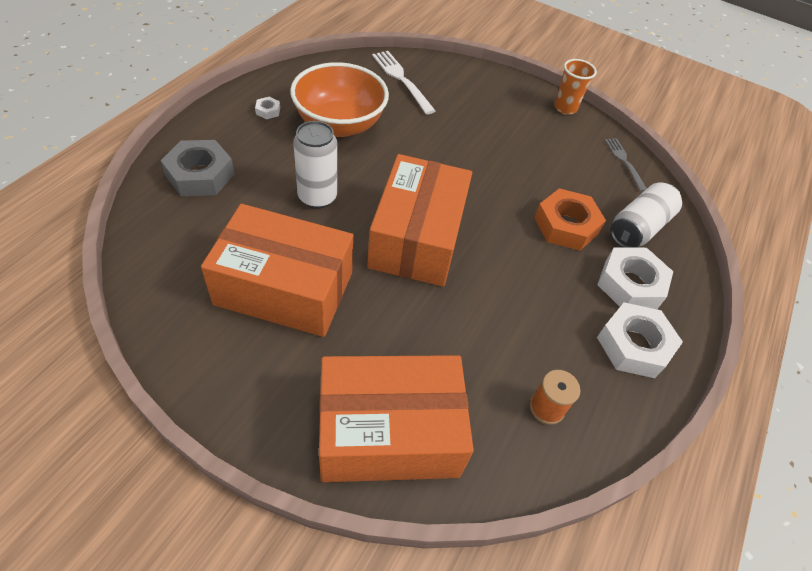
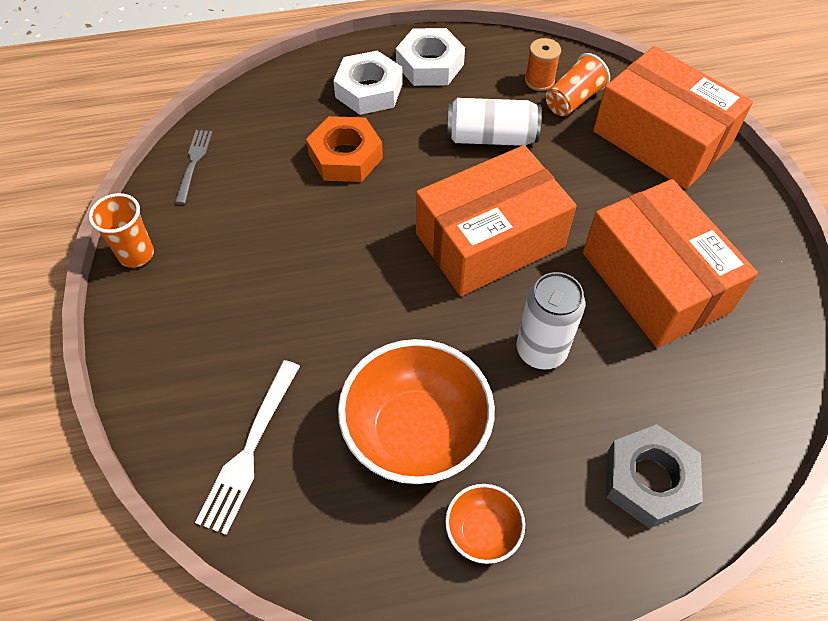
camera: 125 degrees left, 5 degrees up
white nut [255,97,280,119] -> orange bowl [445,484,525,564]
grey fork [605,138,647,191] -> grey fork turned 150 degrees clockwise [175,130,212,204]
white can [610,182,682,248] -> white can moved to [447,98,542,146]
none -> orange cup [546,53,610,116]

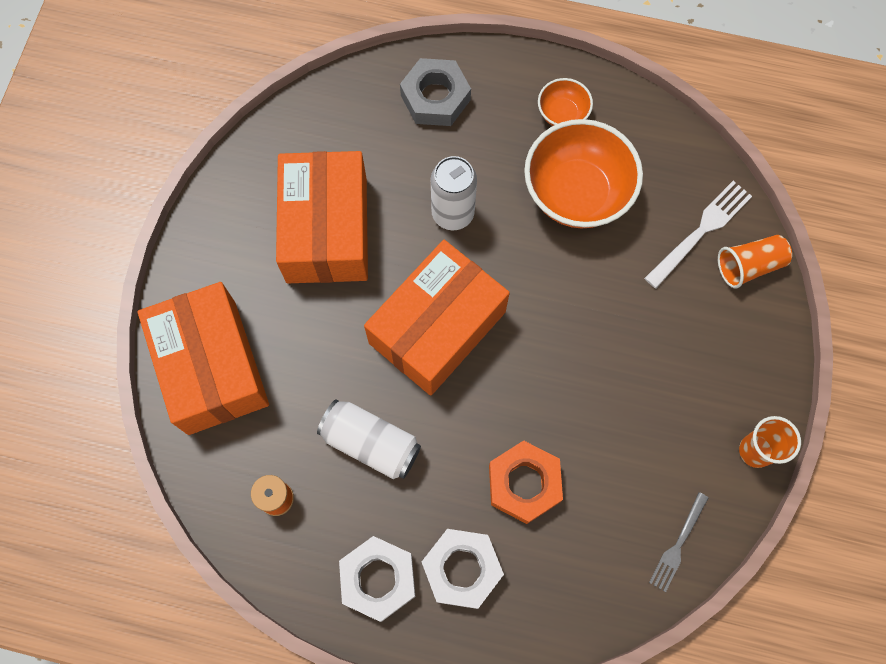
camera: 155 degrees left, 15 degrees up
orange box [416,145,577,296] -> orange box turned 45 degrees counterclockwise [364,240,510,396]
orange cup [546,53,610,116] -> orange cup moved to [718,235,792,288]

